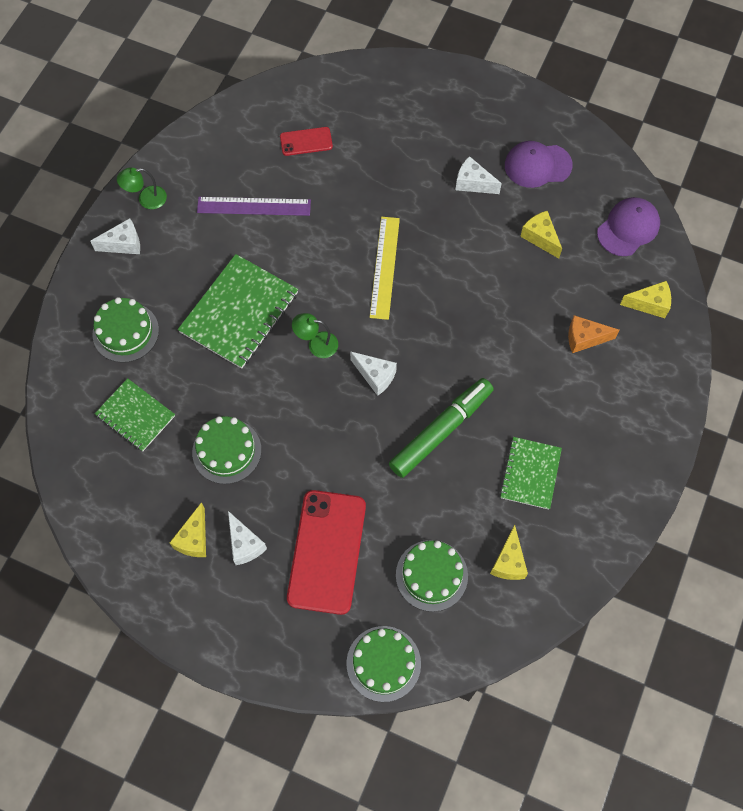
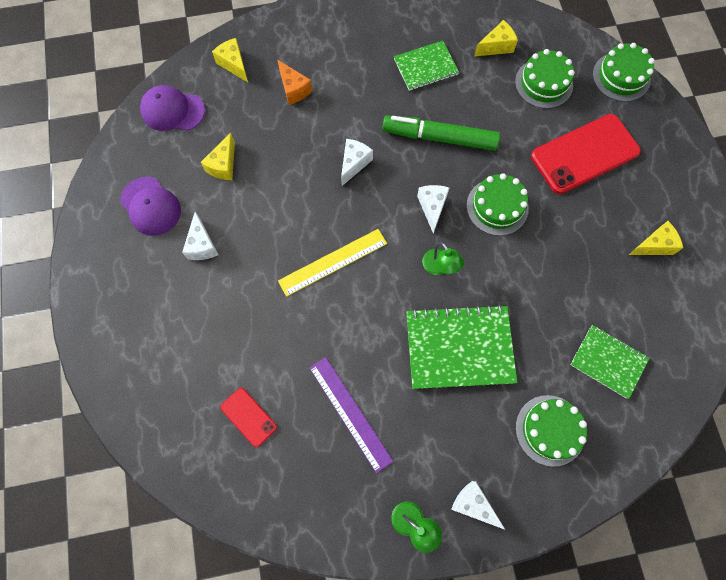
camera: 125 degrees left, 5 degrees up
green notebook [94,378,175,451] -> green notebook turned 60 degrees counterclockwise [570,325,650,399]
green cake [192,416,261,484] -> green cake moved to [466,173,529,236]
white cheese [228,511,267,565] -> white cheese moved to [341,139,373,186]

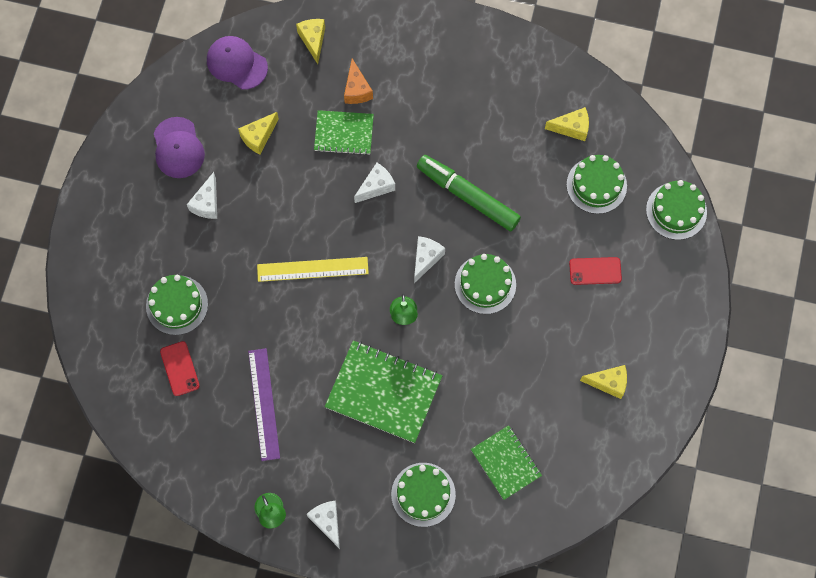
camera: 25 degrees right, 0 degrees up
green notebook [394,41,459,91] -> green notebook moved to [314,110,374,155]
red phone [531,114,641,194] -> red phone [569,257,622,285], size x0.49
none -> green cake [146,275,208,335]

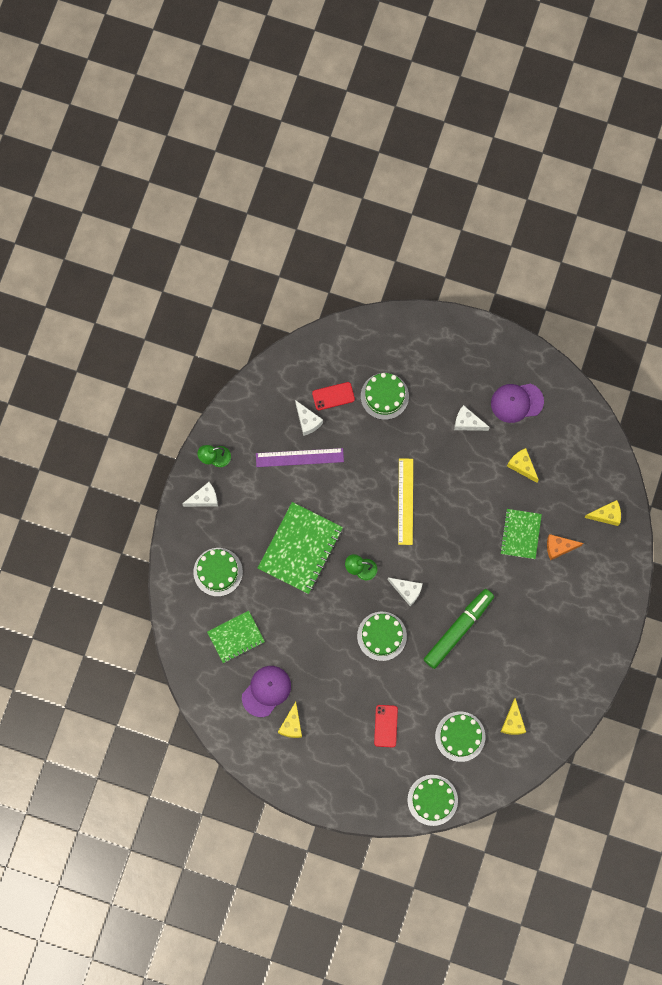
camera: 95 degrees right, 5 degrees up
purple cap [207,36,268,90] -> purple cap moved to [242,666,291,717]
white cheese [354,163,395,203] -> white cheese moved to [295,400,323,436]

